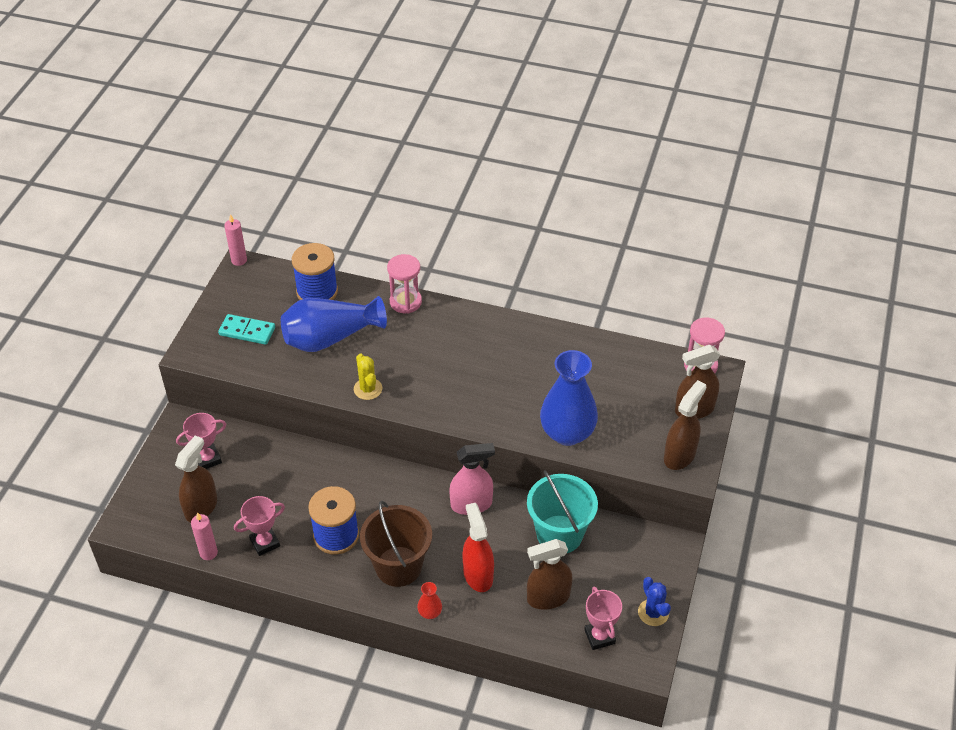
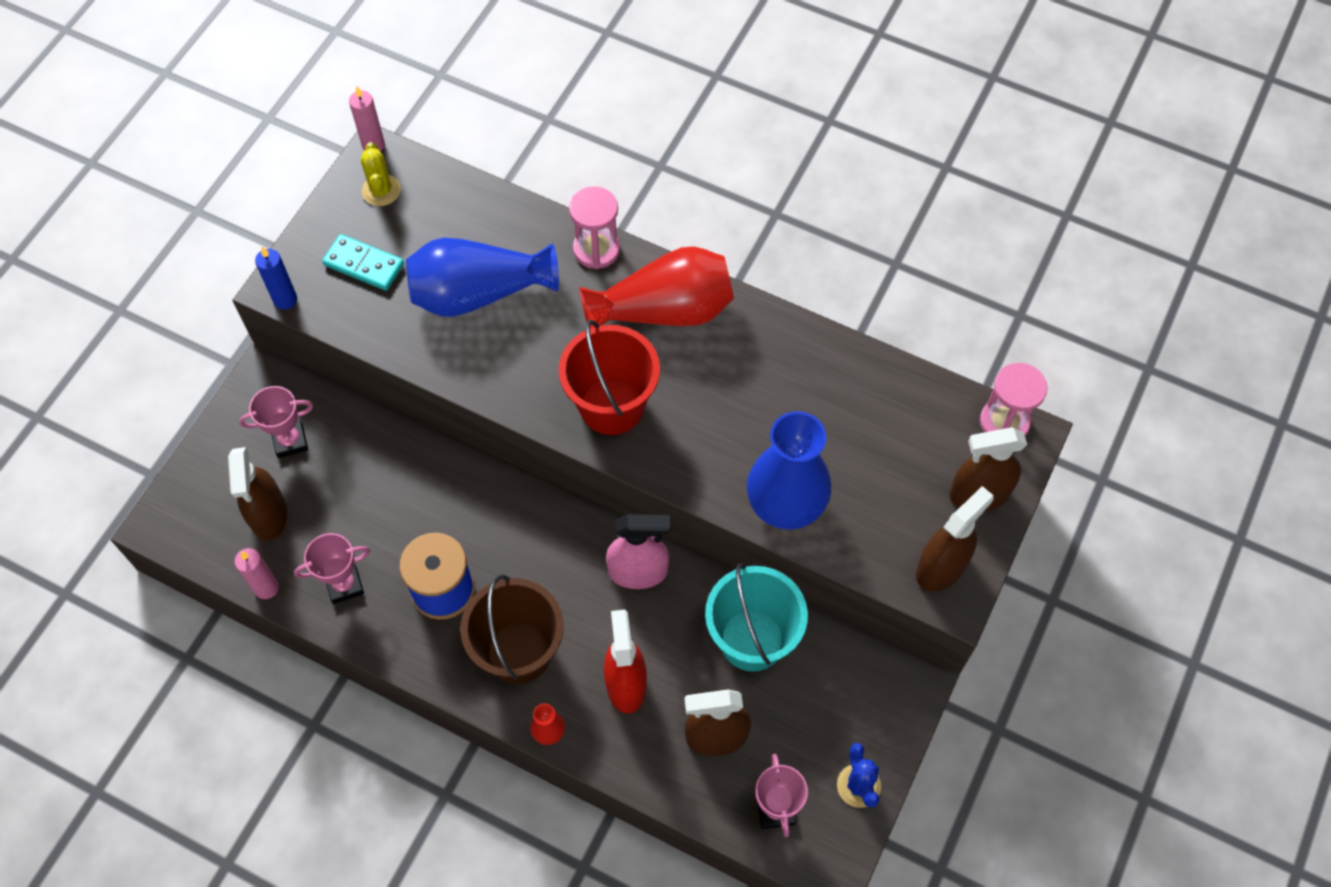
camera: 10 degrees right, 15 degrees up
brown spray bottle [175,435,217,522] -> brown spray bottle turned 135 degrees clockwise [228,447,287,541]
blue spool [292,243,338,300] -> none
yellow cactus [354,354,382,400] -> yellow cactus moved to [361,142,401,206]
none -> blue candle [255,247,297,310]
none -> red bucket [559,320,660,435]
none -> red vase [580,246,734,328]

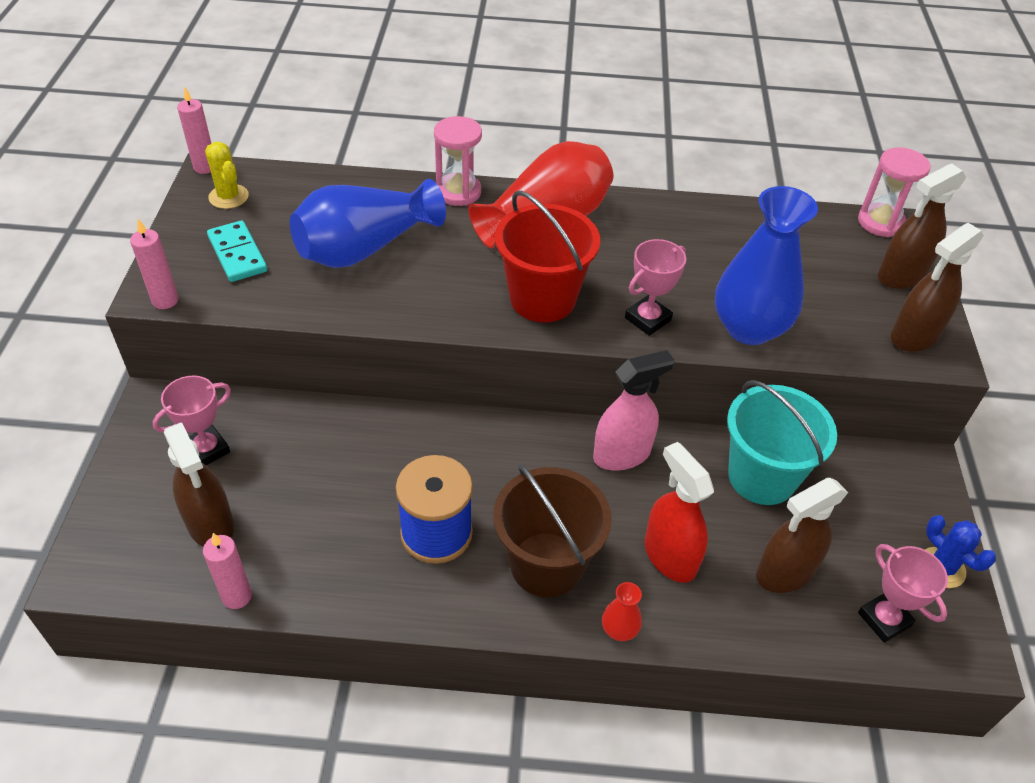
camera: 25 degrees left, 15 degrees down
blue candle [255,247,297,310] -> pink candle [130,219,178,309]
pink trophy [294,533,370,604] -> pink trophy moved to [625,239,686,336]
turquoise domino [322,234,404,291] -> turquoise domino turned 60 degrees clockwise [207,220,267,282]
brown spray bottle [916,486,994,591] -> brown spray bottle turned 150 degrees counterclockwise [891,223,984,352]

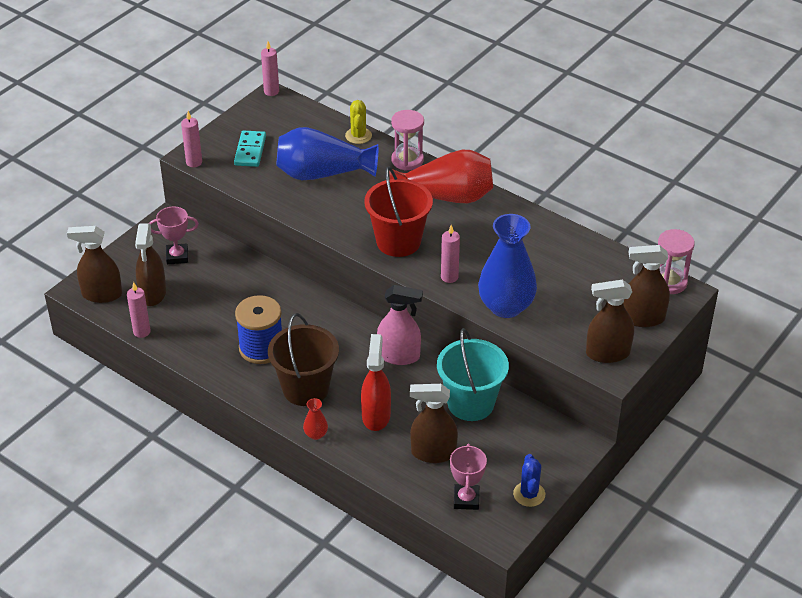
camera: 35 degrees right, 5 degrees down
yellow cactus [205,142,249,209] -> yellow cactus moved to [345,100,372,144]
pink trophy [625,239,686,336] -> pink candle [441,225,460,283]
none -> brown spray bottle [67,226,122,303]

